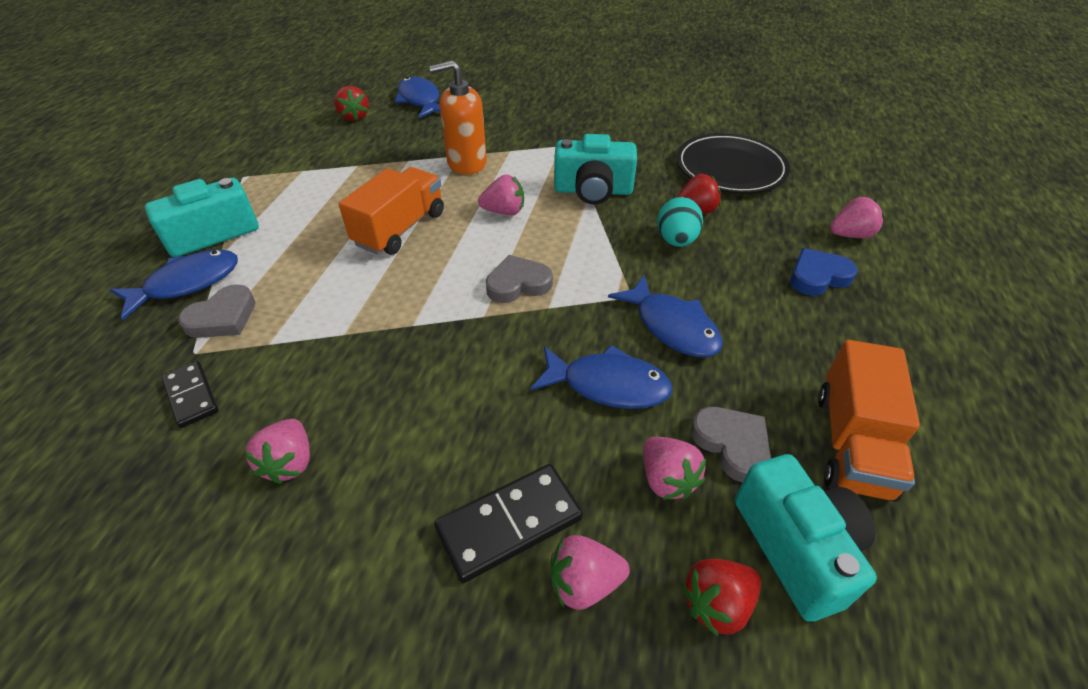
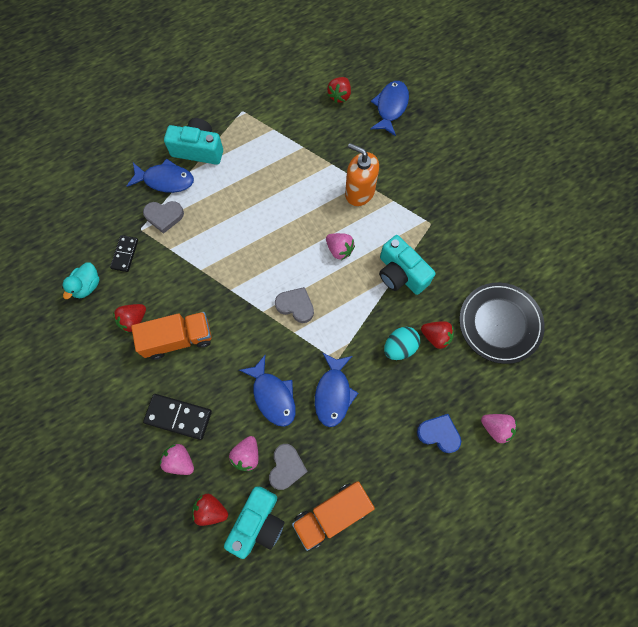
camera: 45 degrees right, 25 degrees up
pink strawberry [244,419,310,484] -> red strawberry [113,304,146,333]
orange truck [339,167,444,255] -> orange truck moved to [131,312,212,359]
none -> turquoise duck [62,262,100,299]

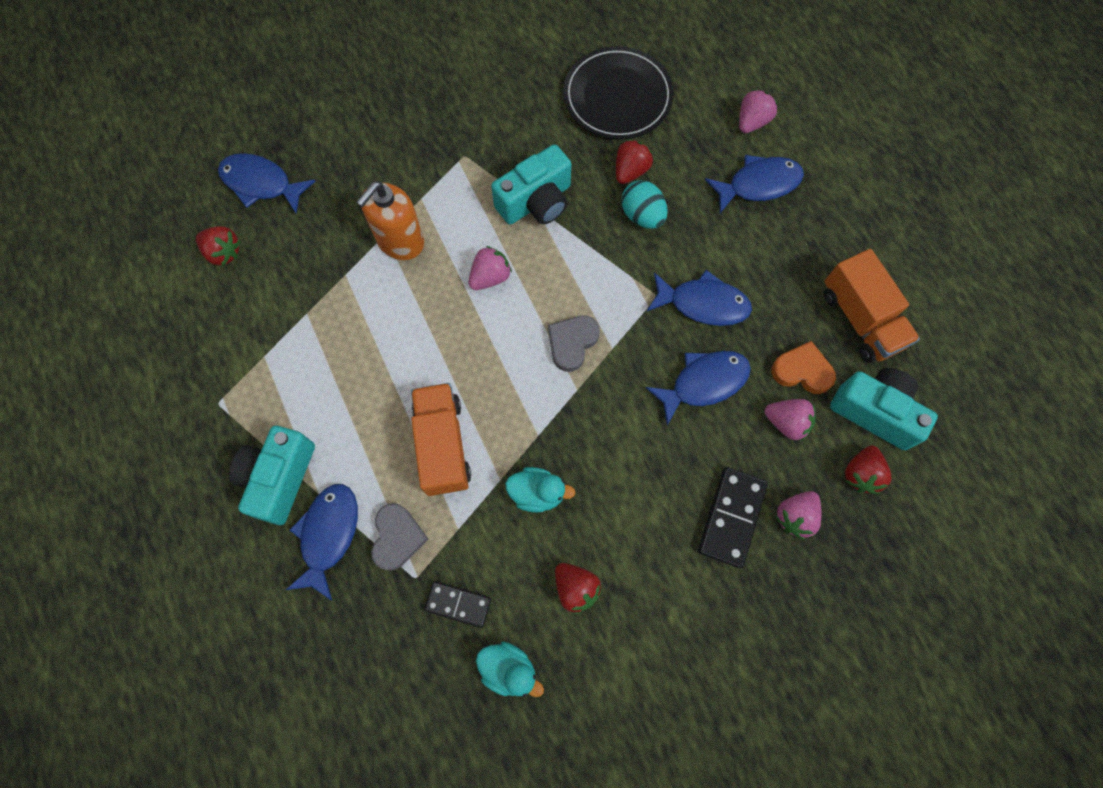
camera: 85 degrees left, 0 degrees up
orange truck [131,312,212,359] -> orange truck moved to [411,383,471,496]
grey heart [269,444,308,490] -> orange heart [772,341,836,394]
blue heart [417,414,461,453] -> blue fish [705,155,804,213]
none -> turquoise duck [505,467,576,513]

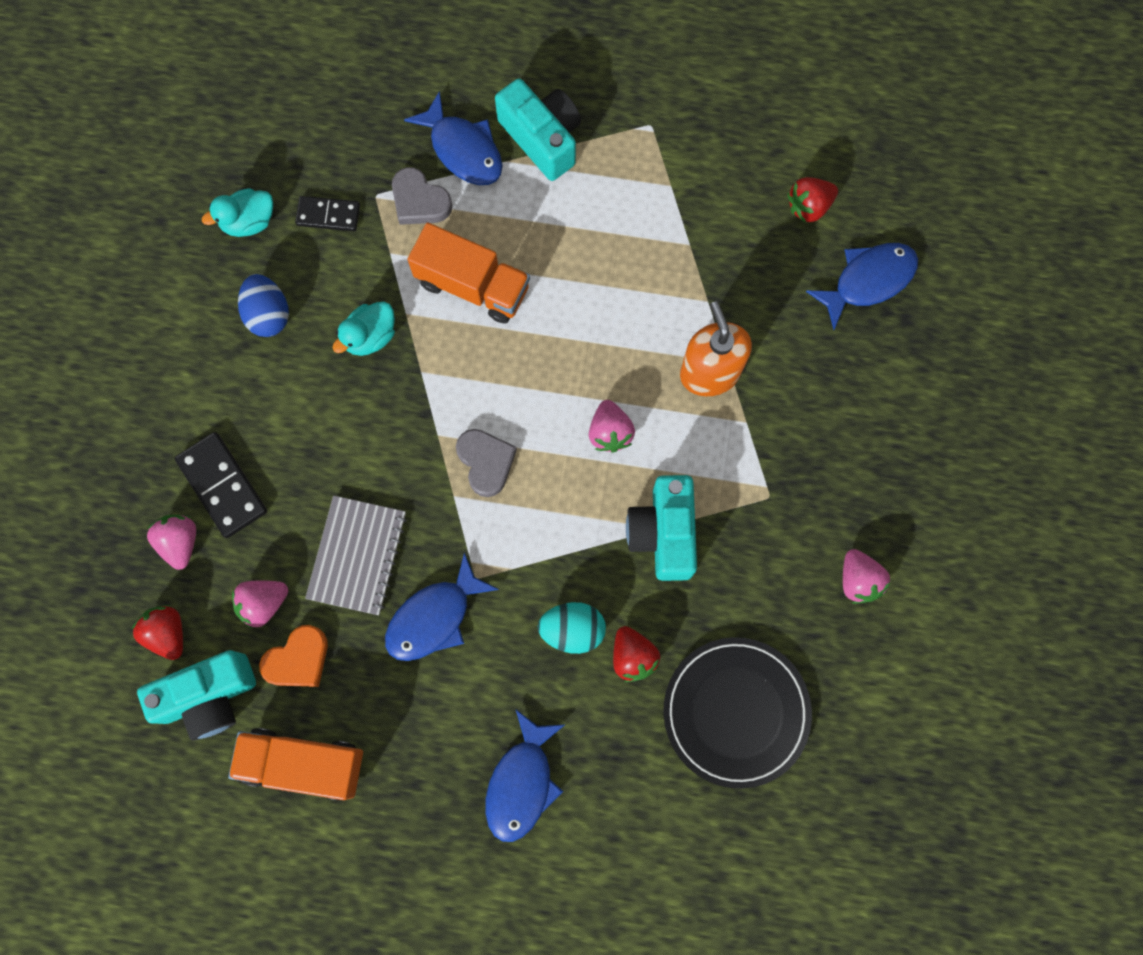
camera: 125 degrees right, 5 degrees up
black domino [424,581,491,628] -> black domino turned 45 degrees clockwise [295,196,360,231]
red strawberry [555,563,602,614] -> blue egg [238,274,289,337]
blue fish [645,351,751,426] -> grey notebook [305,495,407,615]
pink strawberry [739,89,778,133] -> pink strawberry moved to [843,549,891,604]

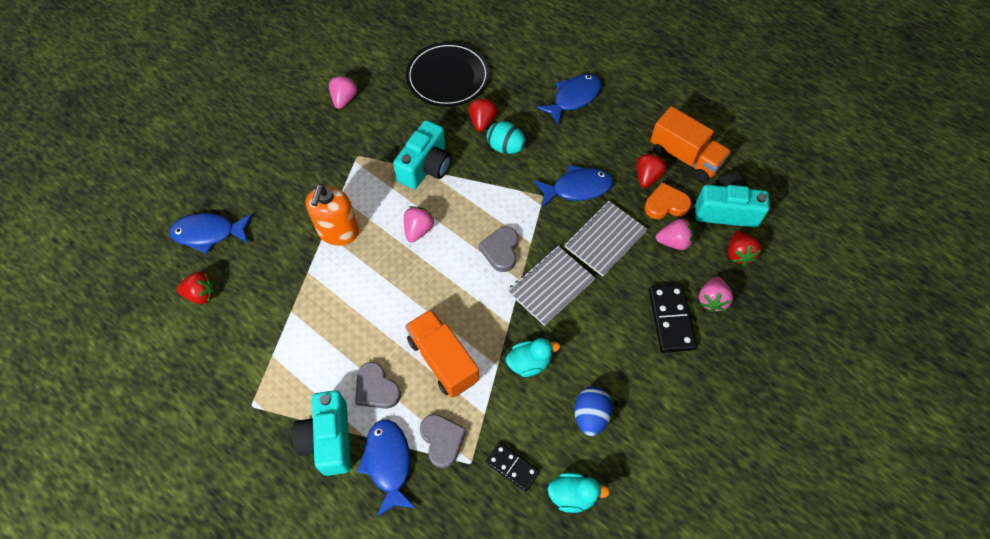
camera: 150 degrees left, 15 degrees down
none -> grey heart [355,362,401,409]
none -> grey notebook [508,246,595,326]
none -> red strawberry [636,153,666,188]

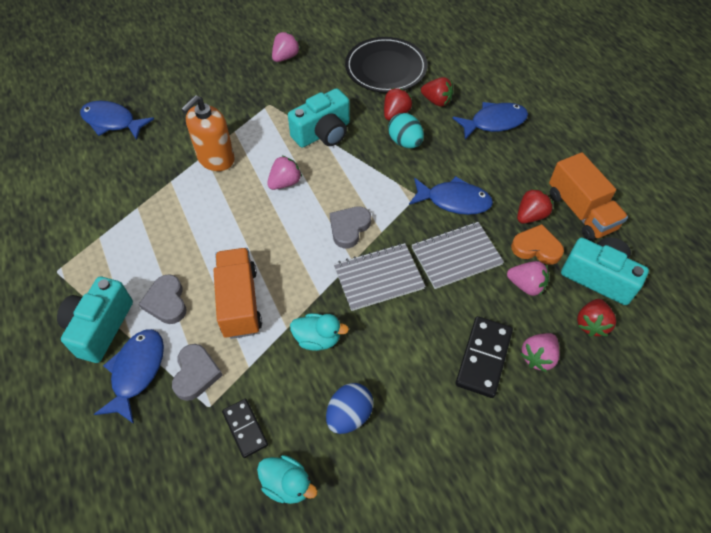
camera: 25 degrees right, 5 degrees down
red strawberry [177,272,216,304] -> red strawberry moved to [421,77,453,107]

